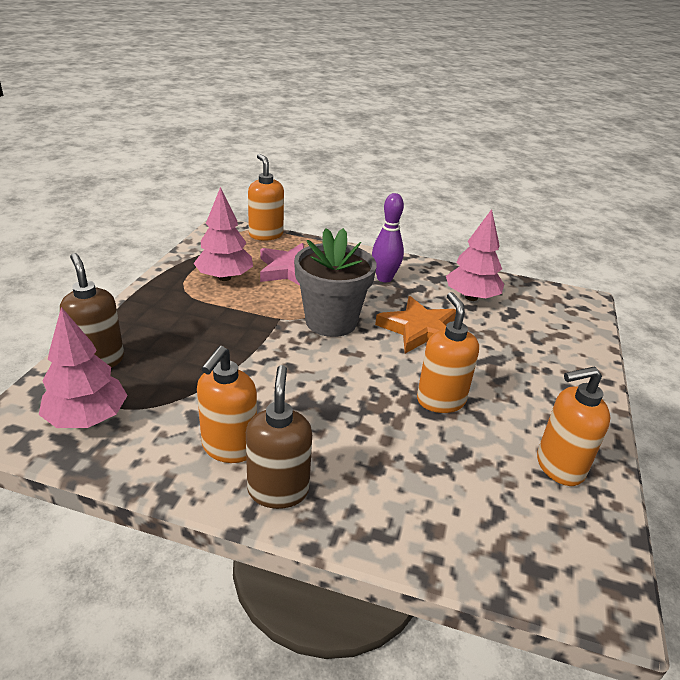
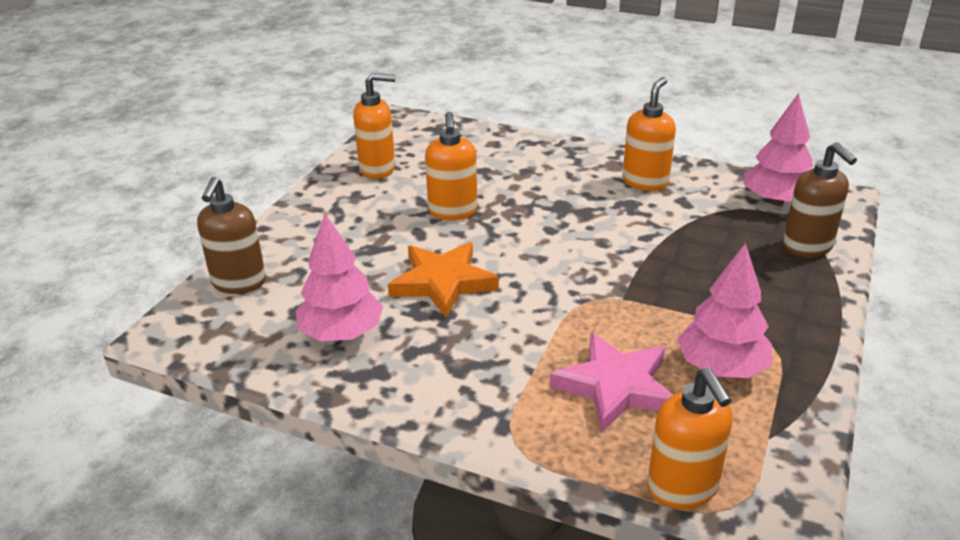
camera: 170 degrees left, 0 degrees up
brown soap dispenser [246,365,312,509] -> brown soap dispenser moved to [197,177,266,294]
grey flower pot [294,228,376,337] -> none
purple bowling pin [372,193,404,282] -> none

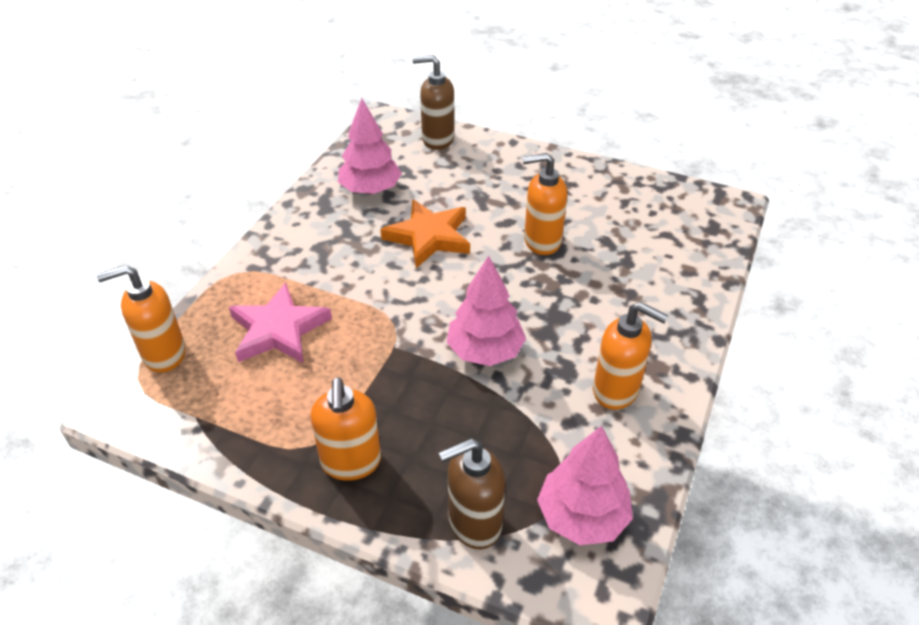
camera: 90 degrees right, 10 degrees up
orange soap dispenser [353,73,396,179] -> orange soap dispenser moved to [310,377,381,481]
pink tree [677,243,772,378] -> pink tree moved to [447,256,526,366]

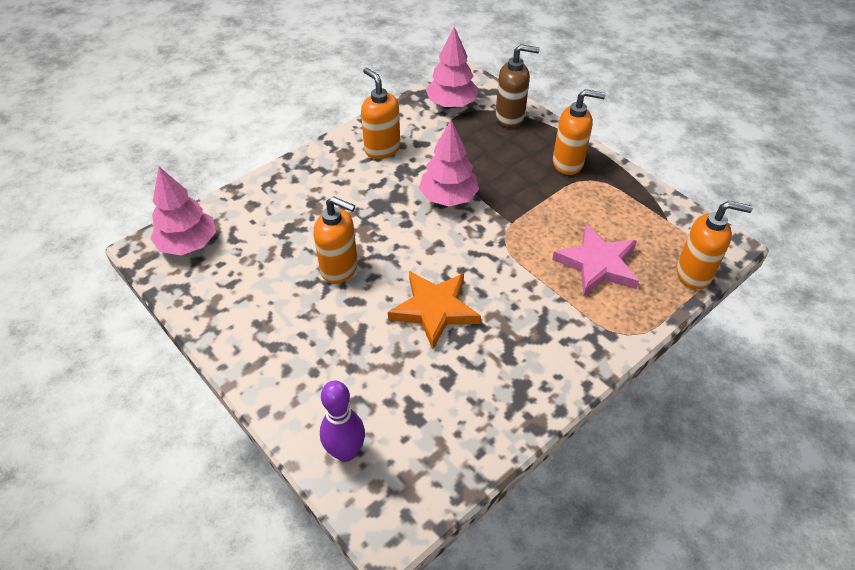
camera: 155 degrees left, 5 degrees up
orange soap dispenser [310,377,381,481] -> orange soap dispenser turned 75 degrees clockwise [553,89,606,175]
pink tree [338,98,402,194] -> pink tree moved to [150,167,216,255]
brown soap dispenser [412,55,455,150] -> purple bowling pin [320,381,365,462]

